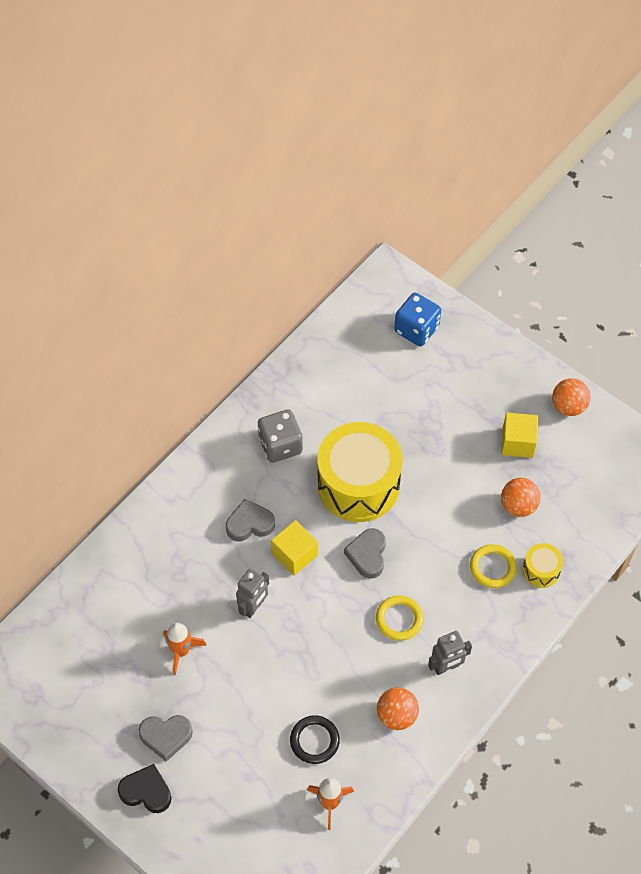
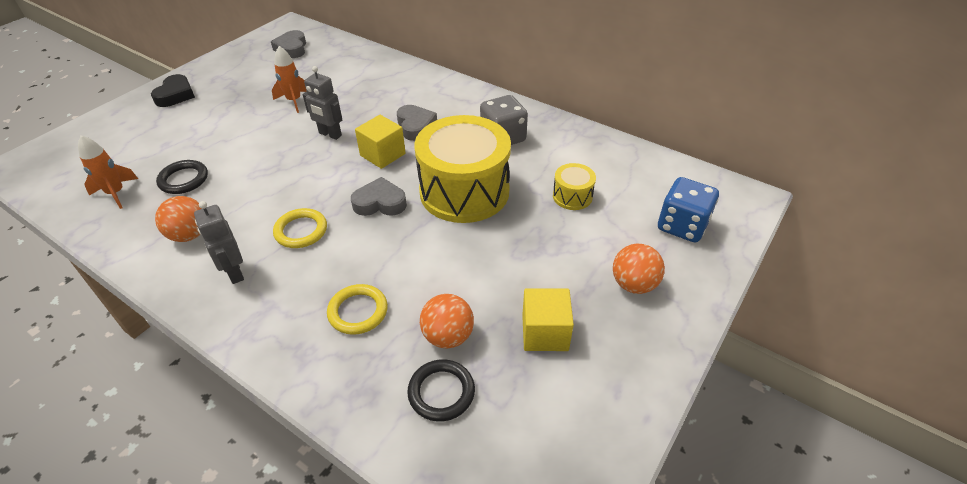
camera: 85 degrees right, 15 degrees down
grey heart [138,715,193,762] -> grey heart moved to [271,30,306,58]
yellow drum [523,543,563,588] -> yellow drum moved to [553,163,596,210]
orange ball [552,378,590,416] -> orange ball moved to [613,244,665,294]
none -> black ring [407,359,475,422]

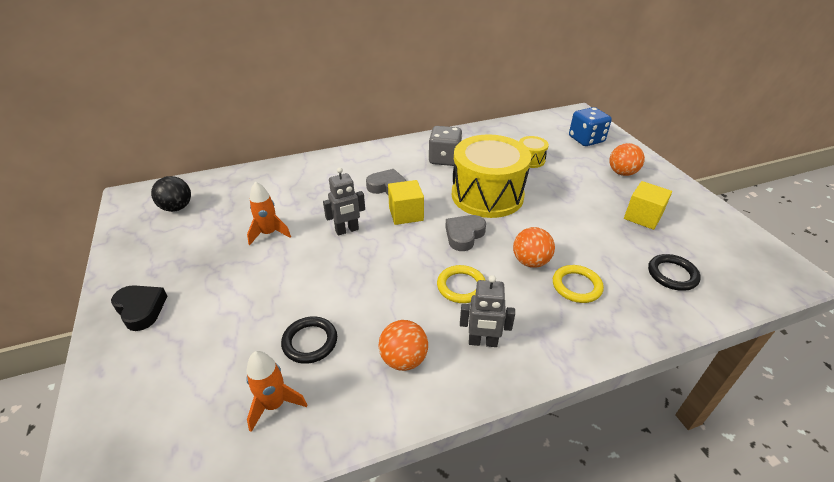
camera: 55 degrees left, 5 degrees down
grey heart [271,30,306,58] -> black ball [151,176,191,212]
orange ball [420,294,474,349] -> orange ball moved to [513,227,555,268]

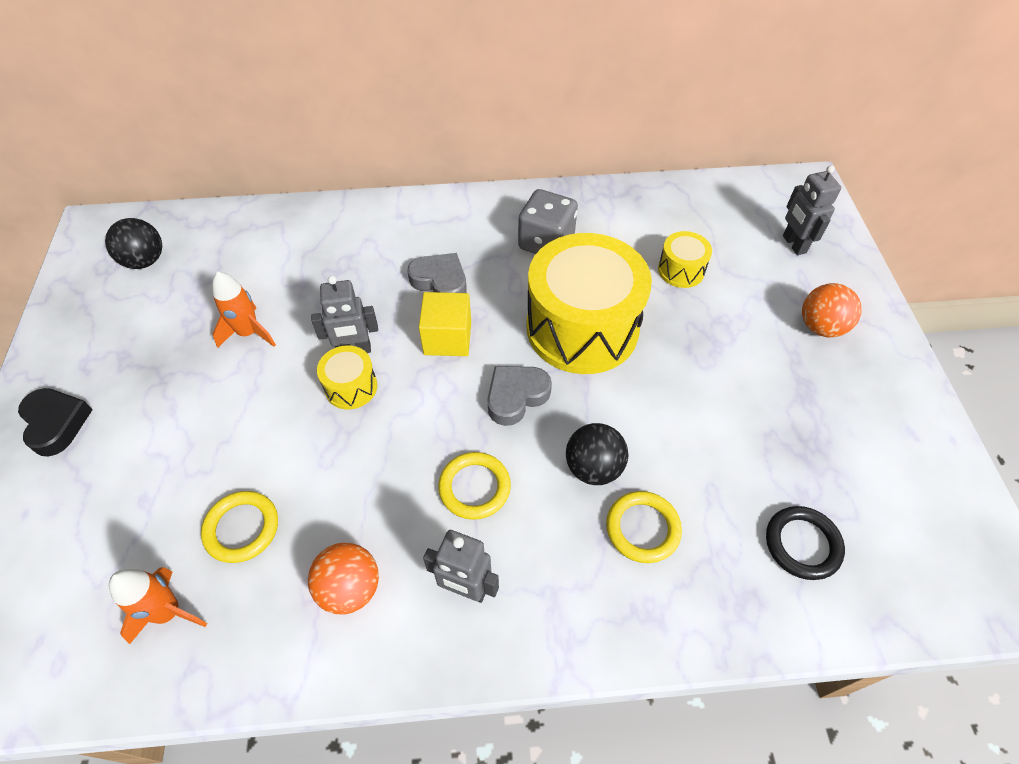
camera: 15 degrees right, 15 degrees up
black ring [281,316,337,364] -> yellow ring [201,491,278,563]
orange ball [513,227,555,268] -> black ball [566,423,628,485]
blue dice [569,107,612,146] -> grey robot [783,165,841,255]
yellow cube [624,181,672,230] -> none
none -> yellow drum [317,345,377,409]

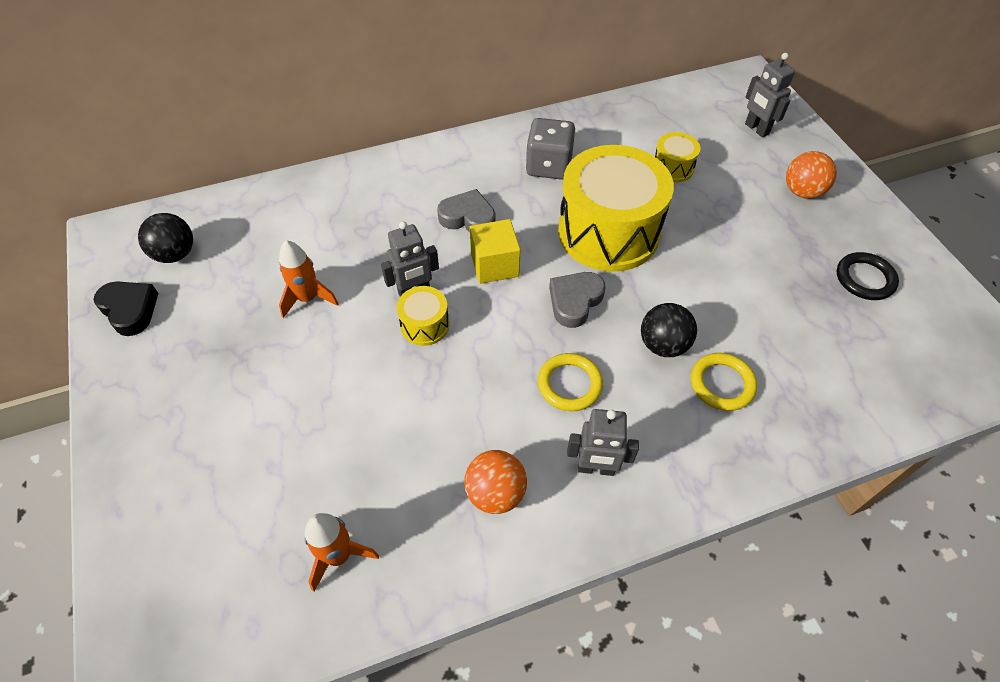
camera: 15 degrees left, 0 degrees up
black heart [18,388,93,456] -> black heart moved to [93,281,159,336]
yellow ring [201,491,278,563] -> none
black ring [766,506,845,580] -> black ring moved to [837,252,899,300]

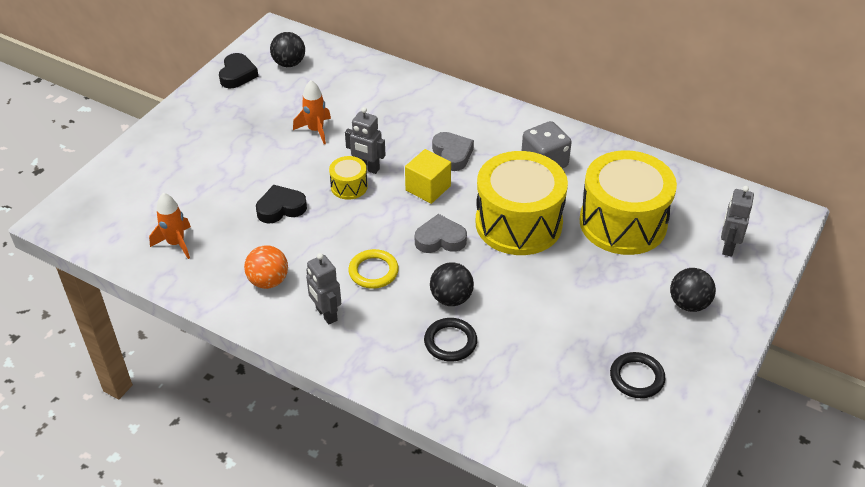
camera: 50 degrees right, 10 degrees down
yellow drum [655,132,700,182] -> yellow drum [580,150,677,255], size x2.28
yellow ring [691,353,757,411] -> black ring [424,318,477,362]
orange ball [786,151,837,199] -> black ball [670,268,716,312]
none -> black heart [256,185,307,224]

